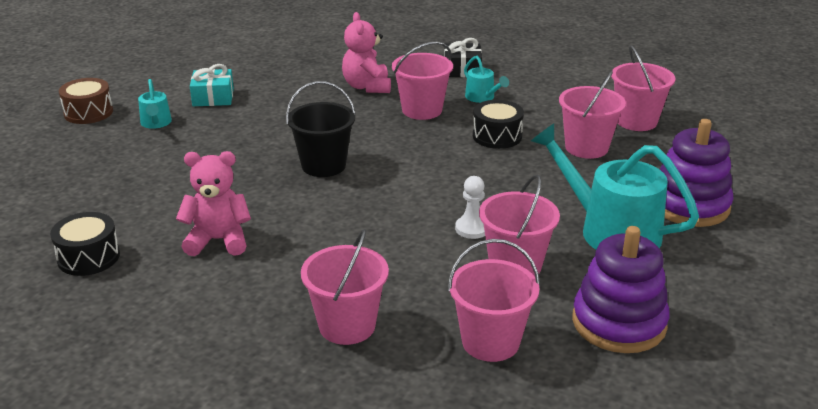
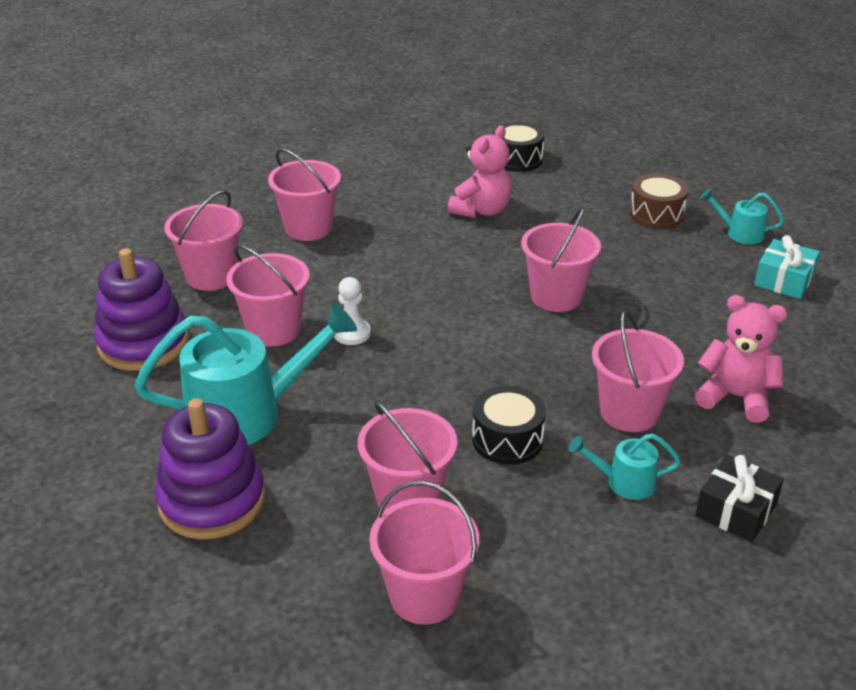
camera: 125 degrees right, 5 degrees up
brown drum [59,78,113,124] -> brown drum moved to [629,173,689,229]
black bucket [286,81,355,177] -> pink bucket [521,207,601,312]

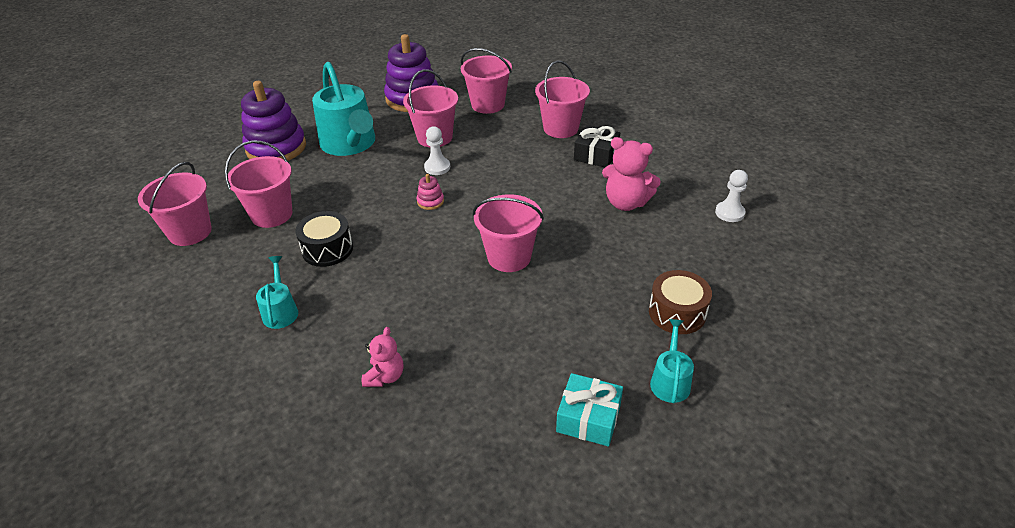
camera: 80 degrees right, 5 degrees up
black drum [494,122,545,172] -> white pawn [715,170,748,222]
pink bucket [592,310,684,432] -> none
pink teddy bear [695,295,787,423] -> pink teddy bear [362,327,403,387], size x0.62
black gift [695,454,784,542] -> black gift moved to [574,125,620,167]
none -> pink stacking toy [417,174,444,210]

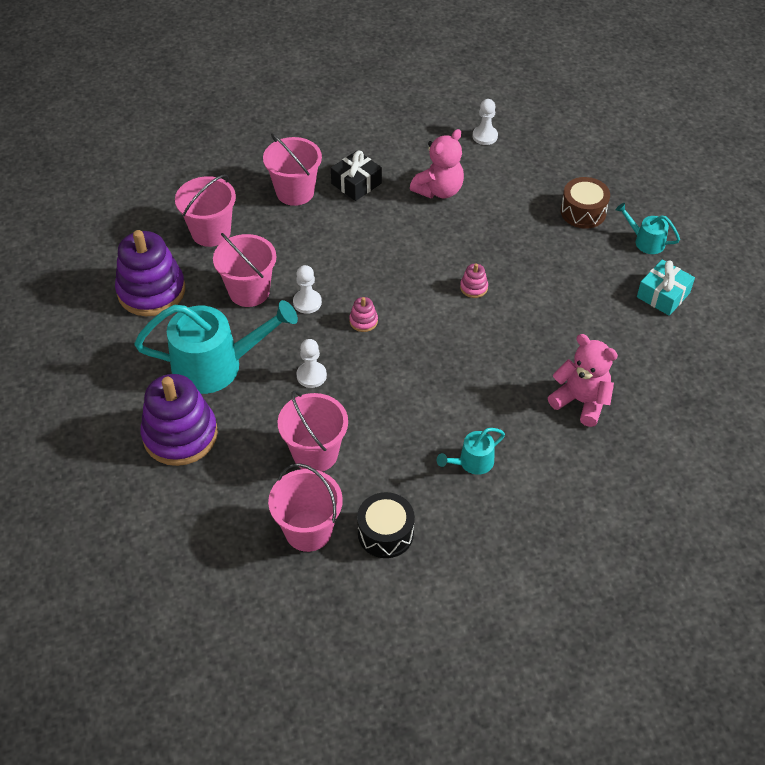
camera: 70 degrees left, 10 degrees up
turquoise watering can [256,256,298,329] -> turquoise watering can turned 45 degrees counterclockwise [437,428,505,475]
black drum [295,211,353,267] -> black drum moved to [357,492,415,558]
pink teddy bear [362,327,403,387] -> pink teddy bear [548,334,618,427], size x1.62
pink bucket [473,194,544,272] -> pink stacking toy [460,263,488,298]
none -> white pawn [296,339,327,388]

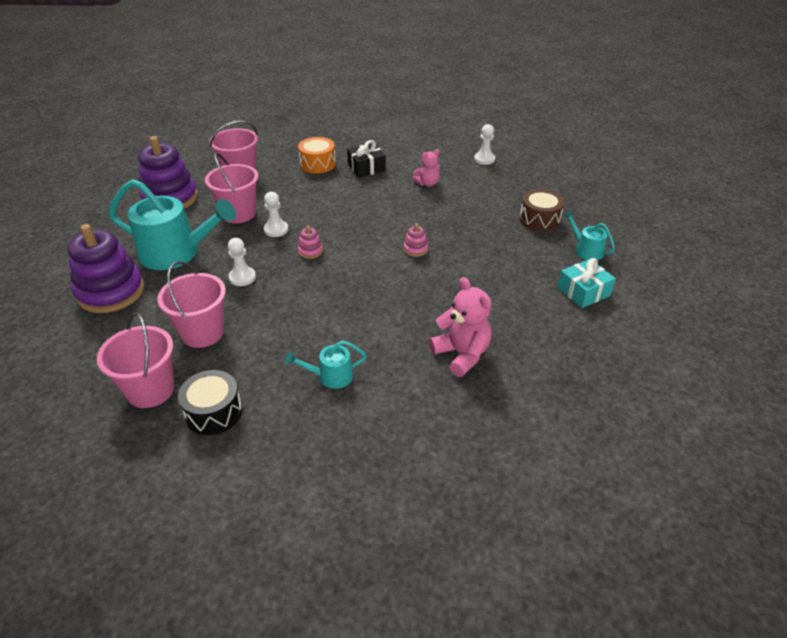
camera: 20 degrees right, 10 degrees down
pink bucket [263,133,322,206] -> orange drum [298,137,336,173]
pink teddy bear [410,129,464,198] -> pink teddy bear [413,149,440,187], size x0.62

